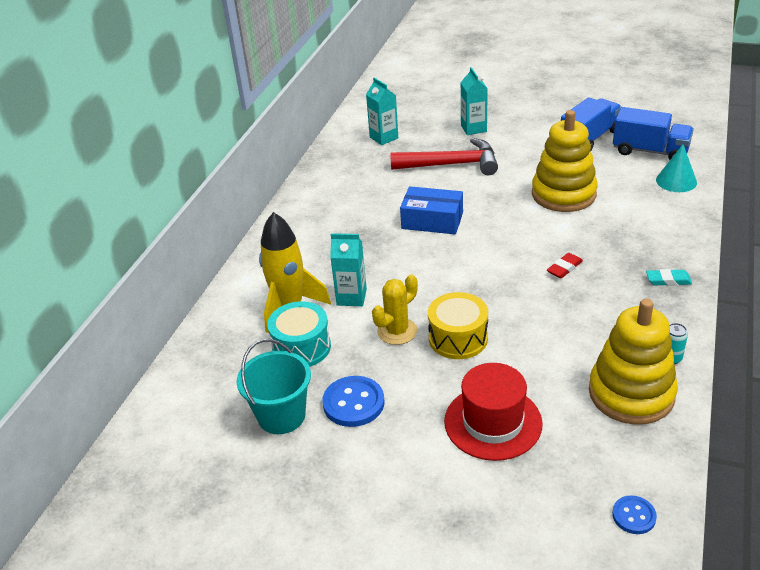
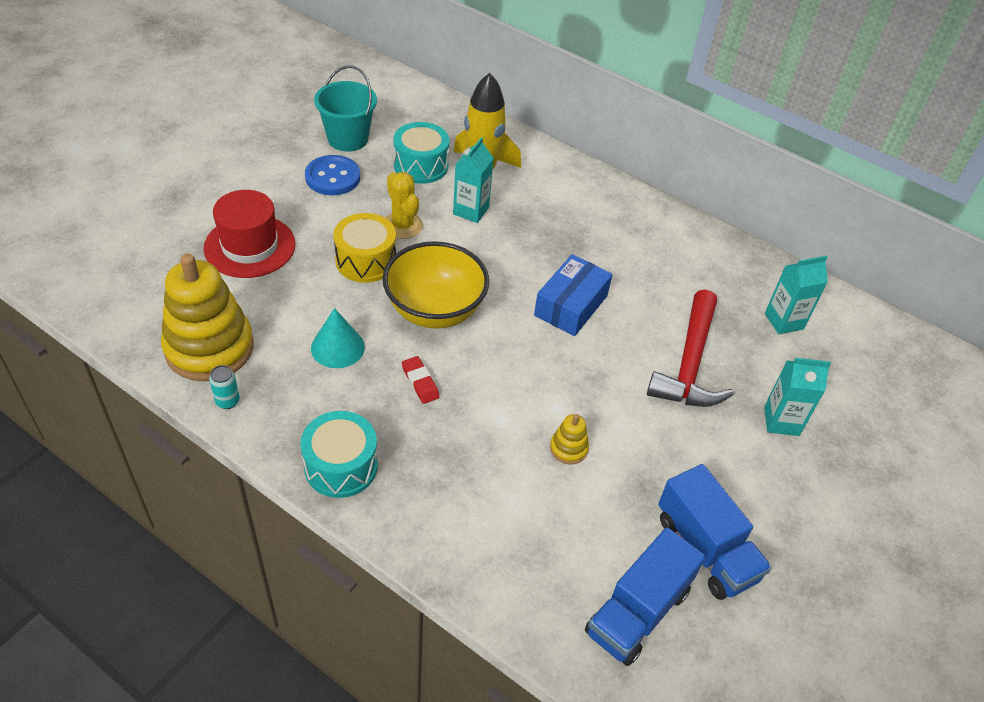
camera: 100 degrees right, 10 degrees up
yellow stacking toy [532,110,598,212] -> yellow stacking toy [550,414,589,464], size x0.42
blue button [612,495,657,534] -> none
turquoise eraser [646,269,692,286] -> turquoise drum [300,411,378,498]
turquoise cone [656,144,697,192] -> turquoise cone moved to [311,308,365,368]
none -> yellow bowl [382,241,489,329]

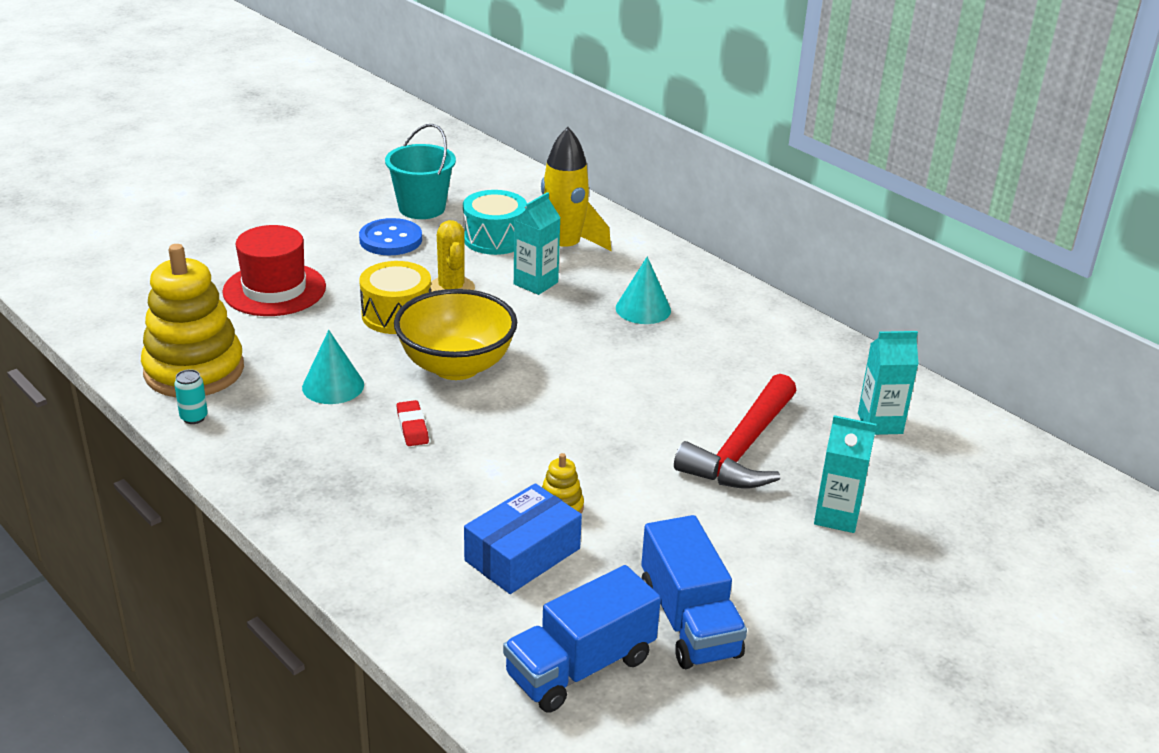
camera: 15 degrees right, 15 degrees down
turquoise drum [300,411,378,498] -> none
blue box [534,254,613,336] -> blue box moved to [464,483,582,594]
none -> turquoise cone [616,256,671,324]

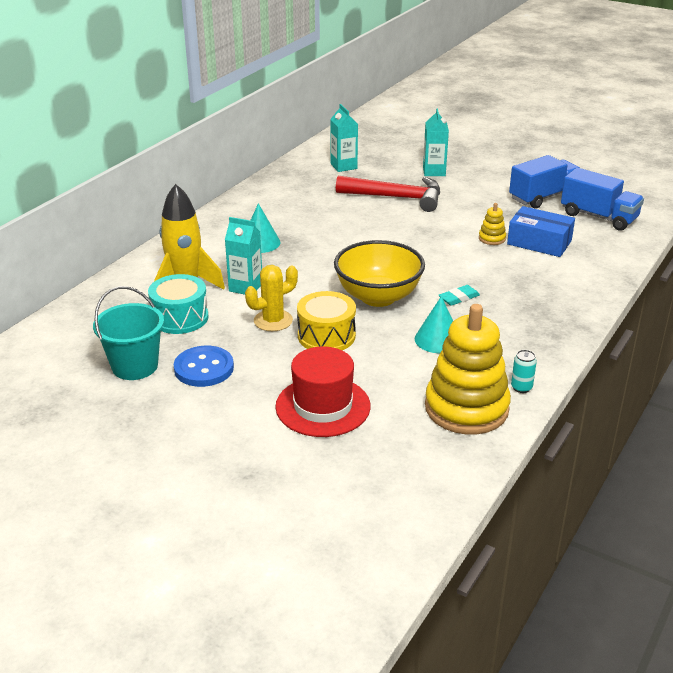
camera: 105 degrees left, 0 degrees up
red eraser [396,400,429,446] -> turquoise eraser [439,285,480,306]

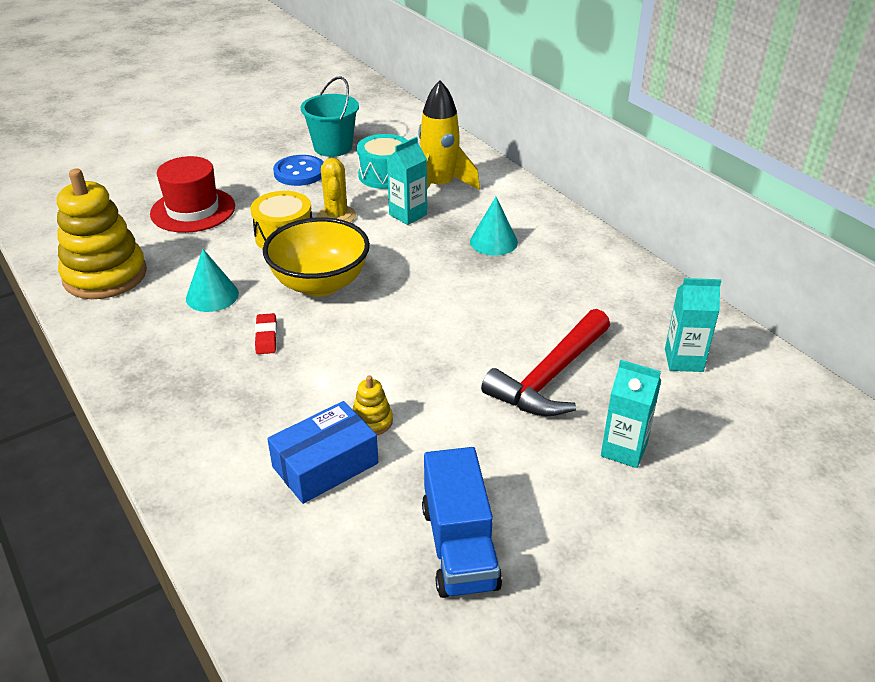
camera: 115 degrees right, 5 degrees up
turquoise eraser [439,285,480,306] -> red eraser [255,313,277,354]
turquoise can [511,350,537,393] -> none
blue truck [561,168,644,231] -> none

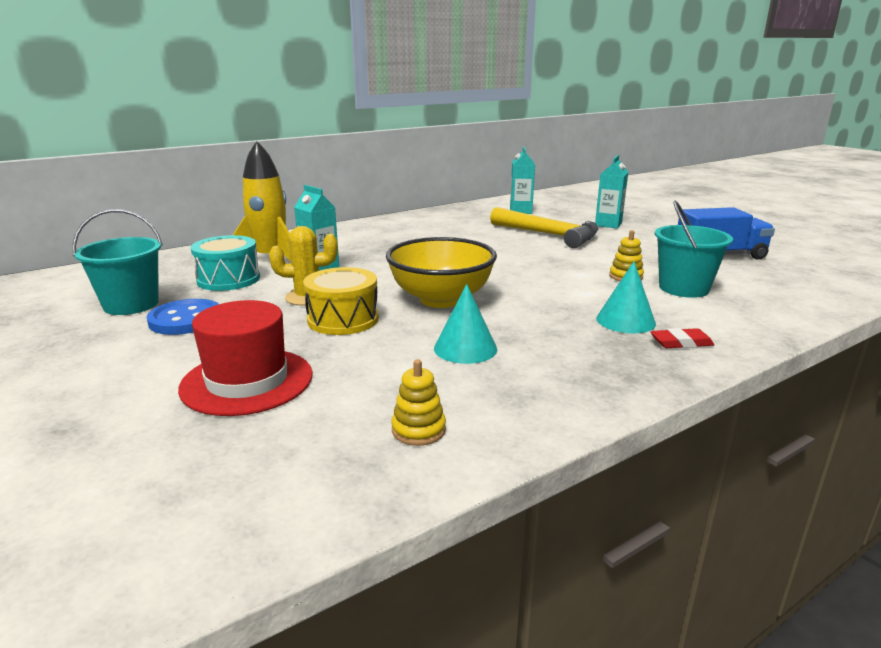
camera: 90 degrees left, 15 degrees down
yellow stacking toy [57,169,147,299] -> yellow stacking toy [391,359,446,446], size x0.42
red eraser [255,313,277,354] -> red eraser moved to [650,328,714,348]
blue box [267,401,378,504] -> turquoise bucket [655,201,733,298]
turquoise cone [470,197,518,256] -> turquoise cone moved to [596,262,656,333]
red hammer [481,309,610,416] -> yellow hammer [490,207,598,248]

